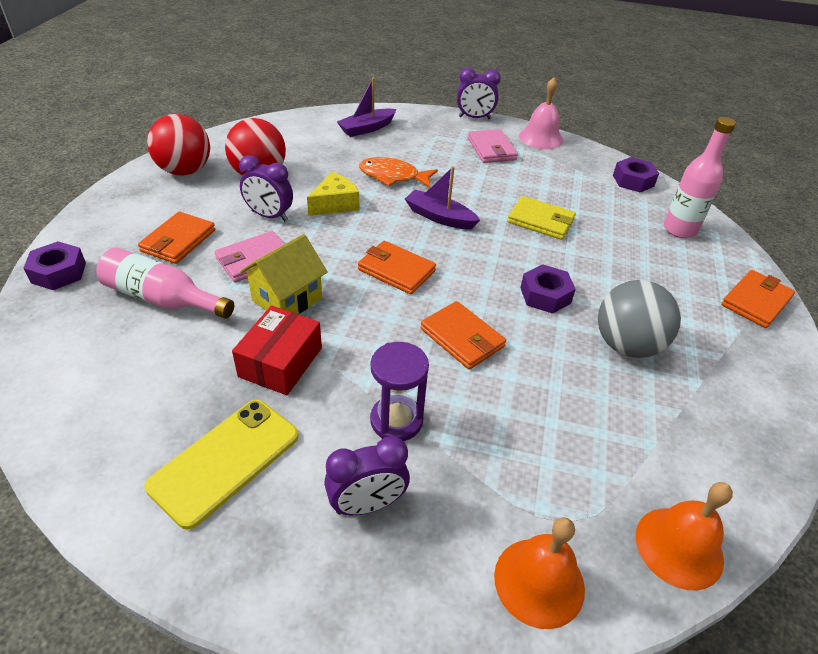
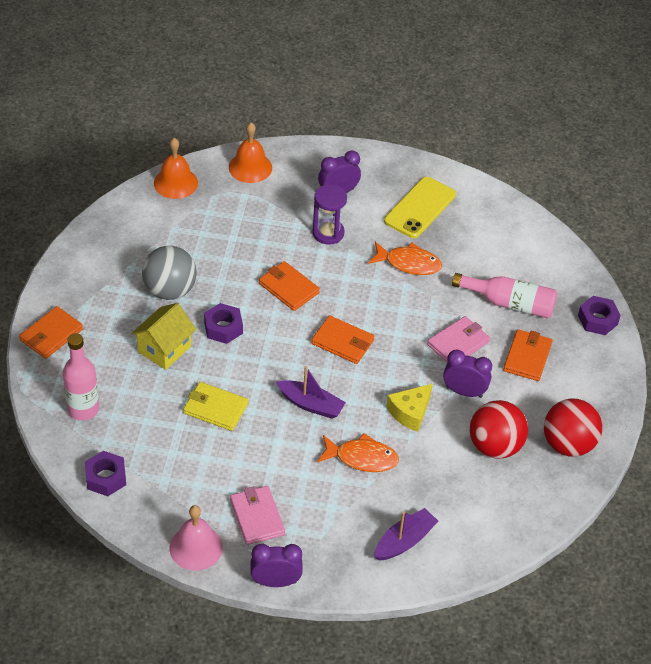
camera: 175 degrees right, 5 degrees up
red box [232,306,322,395] -> orange fish [368,242,442,275]
yellow house [240,234,328,314] -> yellow house moved to [131,303,196,370]

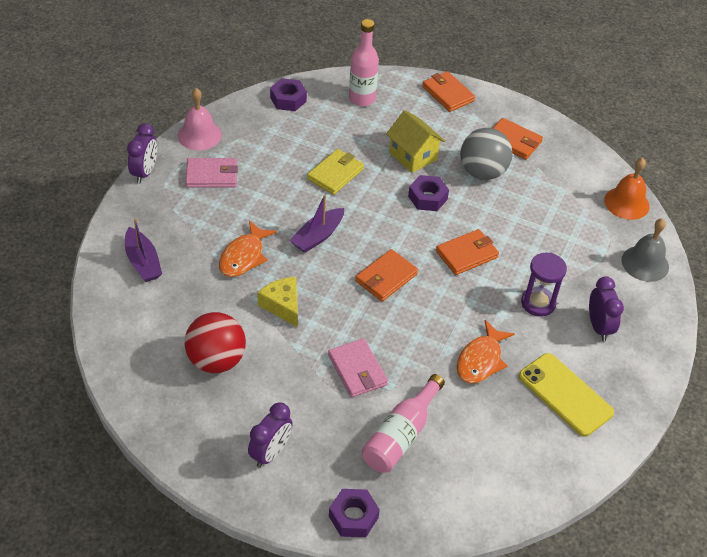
camera: 105 degrees right, 0 degrees up
orange bell [229,123,272,183] -> grey bell [622,218,669,282]
purple clock [443,350,492,398] -> purple clock moved to [248,403,293,468]
orange wallet [503,329,553,381] -> orange wallet moved to [493,118,543,160]
red ball [544,398,602,457] -> none

